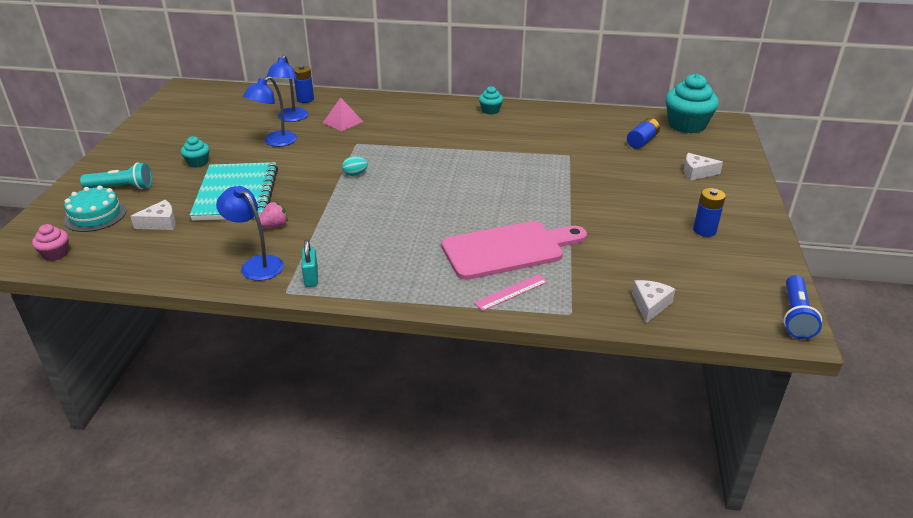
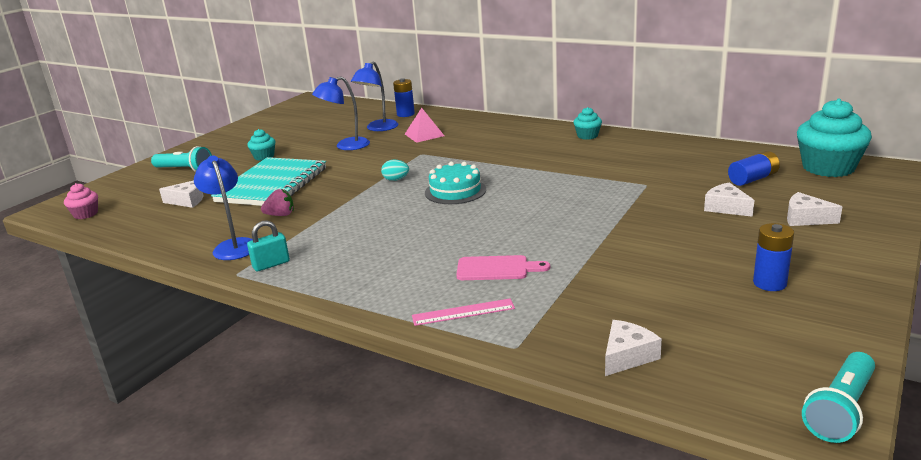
camera: 25 degrees right, 10 degrees down
turquoise cake [64,186,126,232] -> turquoise cake moved to [425,162,486,204]
turquoise padlock [302,240,318,287] -> turquoise padlock turned 45 degrees clockwise [247,220,290,271]
pink cutting board [442,221,587,280] -> pink cutting board [456,255,550,280], size x0.51
blue flashlight [783,275,822,339] -> turquoise flashlight [802,352,875,443]
none -> white cheese [704,182,754,217]

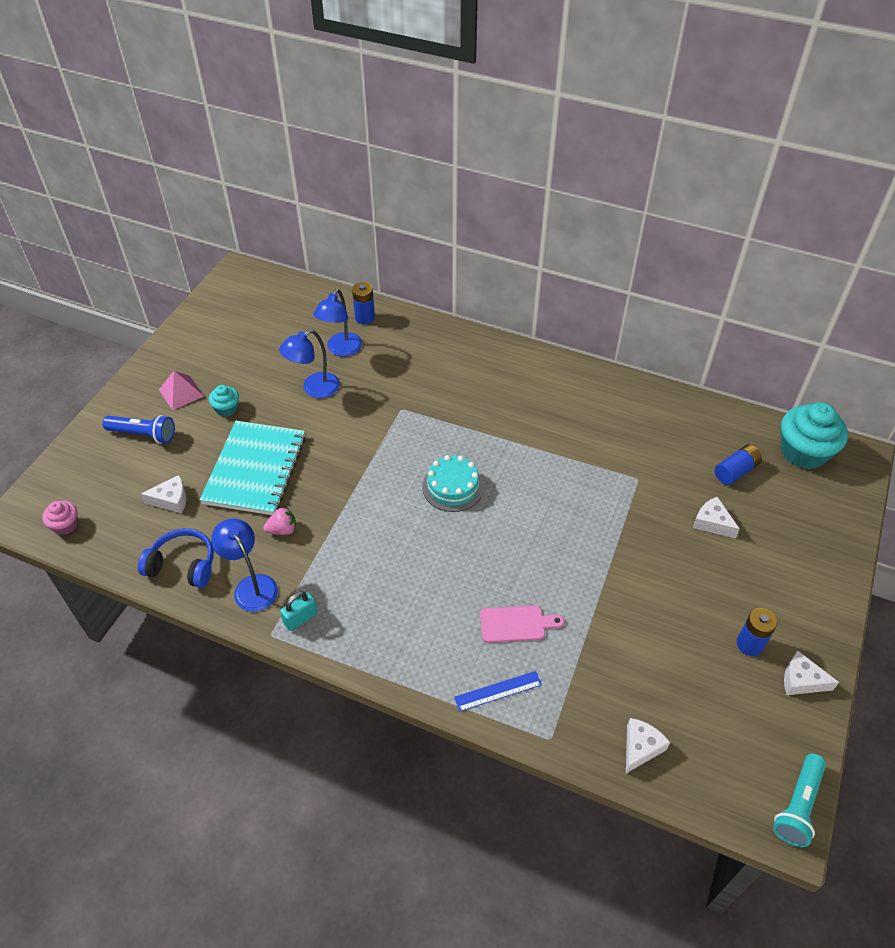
camera: 10 degrees left, 25 degrees up
turquoise flashlight [151,146,212,172] -> blue flashlight [102,415,175,444]
turquoise egg [381,160,409,181] -> none
pink pyramid [405,108,444,143] -> pink pyramid moved to [159,371,204,410]
pink ruler [412,299,515,326] -> blue ruler [454,671,542,712]
turquoise cupcake [574,107,602,140] -> none
white cheese [787,192,843,226] -> white cheese moved to [784,650,839,695]
none -> blue headphones [138,528,214,588]

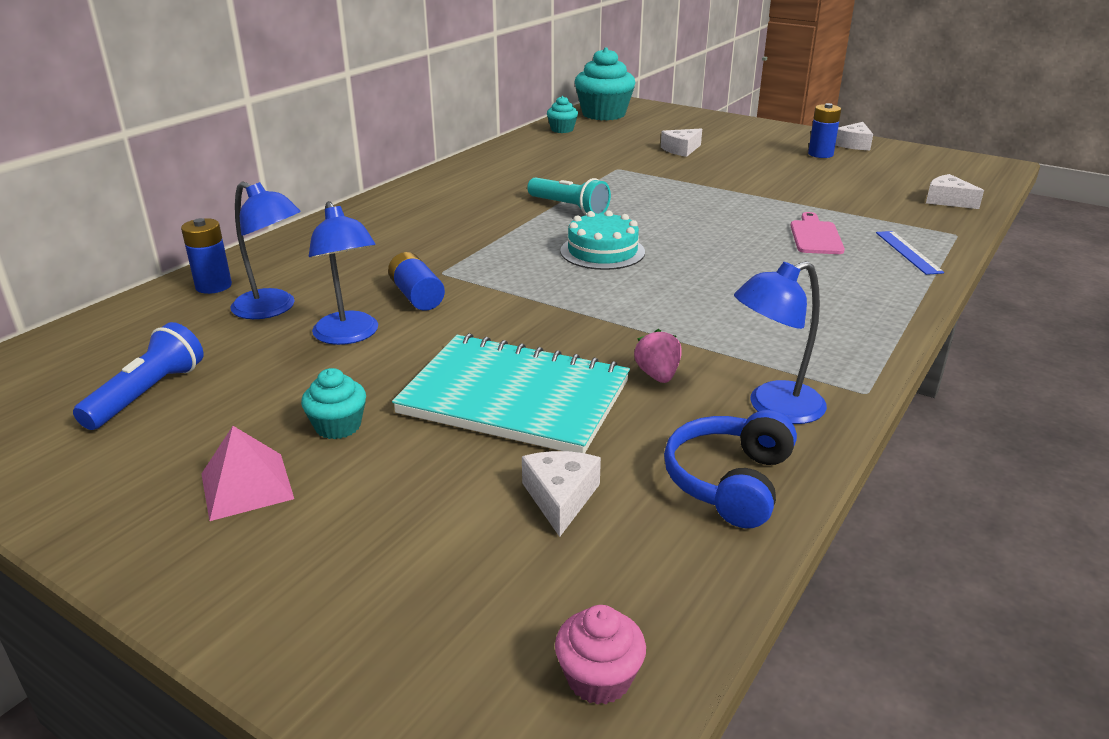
camera: 80 degrees left, 20 degrees down
blue flashlight [102,415,175,444] -> blue flashlight moved to [73,322,203,430]
turquoise padlock [280,591,318,631] -> none
blue battery [715,444,762,485] -> blue battery moved to [388,252,445,311]
turquoise flashlight [773,753,826,847] -> turquoise flashlight moved to [527,177,611,215]
none -> turquoise cupcake [547,96,578,133]

